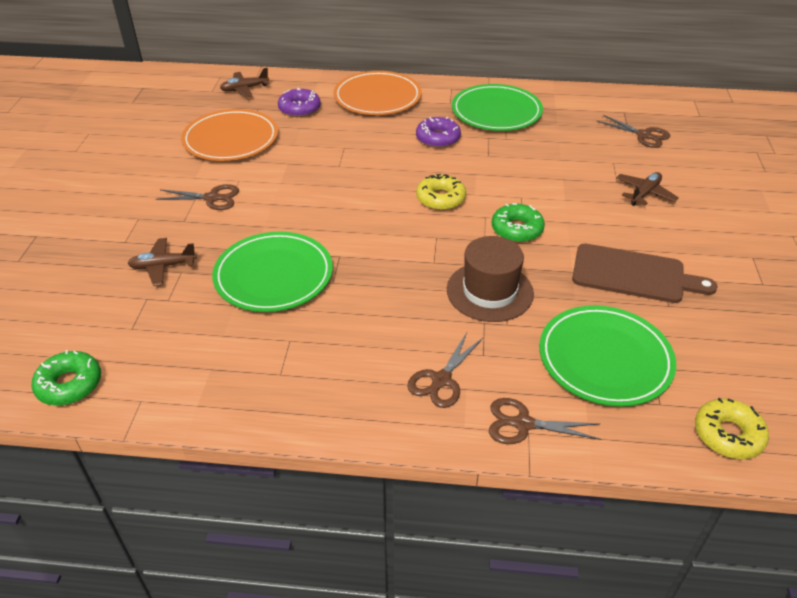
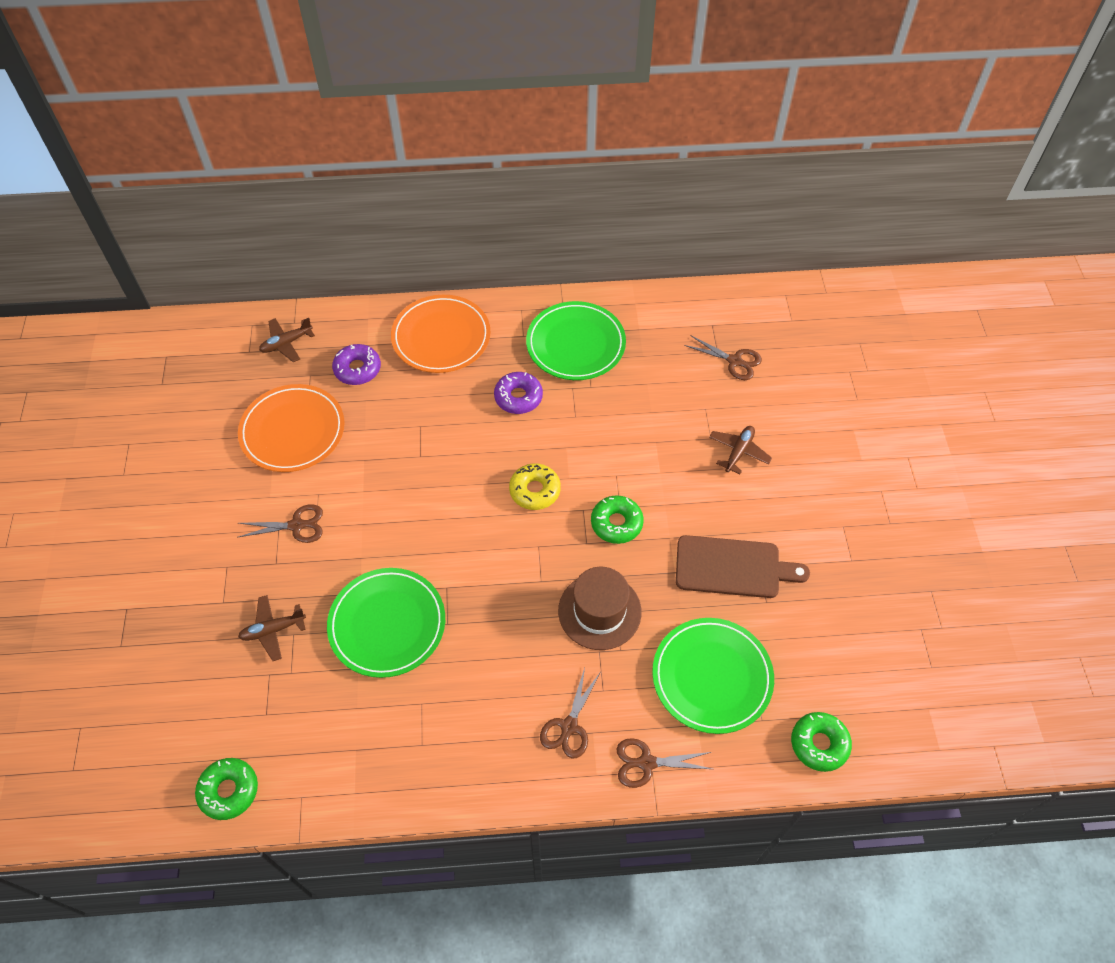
camera: 10 degrees left, 15 degrees up
yellow donut [695,398,769,459] -> green donut [791,712,852,772]

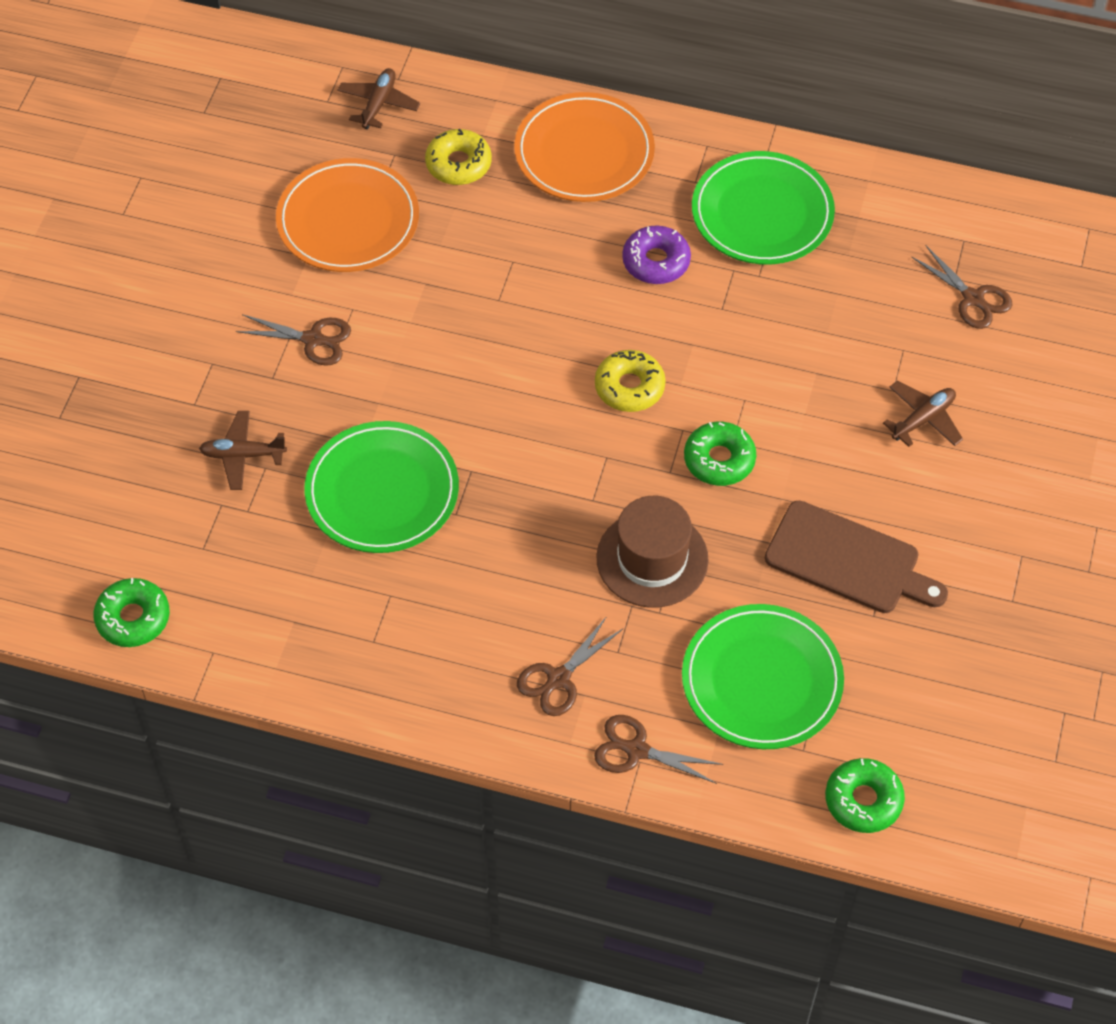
camera: 20 degrees right, 0 degrees up
brown plane [259,318,315,362] -> brown plane turned 120 degrees clockwise [337,68,420,129]
purple donut [332,344,381,385] -> yellow donut [425,129,492,185]

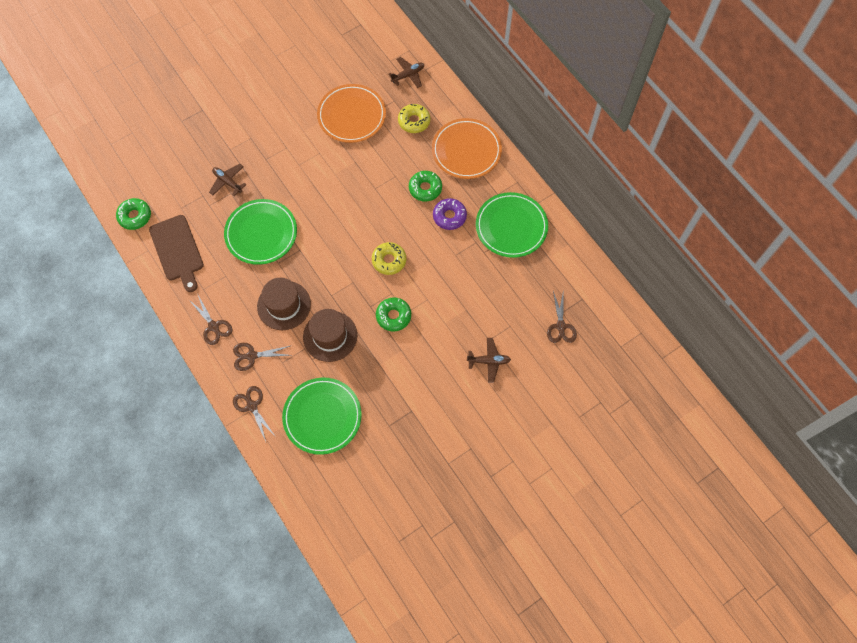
camera: 40 degrees right, 10 degrees up
brown scissors [236,314,351,366] -> brown scissors moved to [189,295,232,345]
brown cutting board [765,501,948,613] -> brown cutting board moved to [149,215,204,292]
green donut [825,758,905,833] -> green donut moved to [409,171,442,202]
none -> brown hat [257,278,311,330]

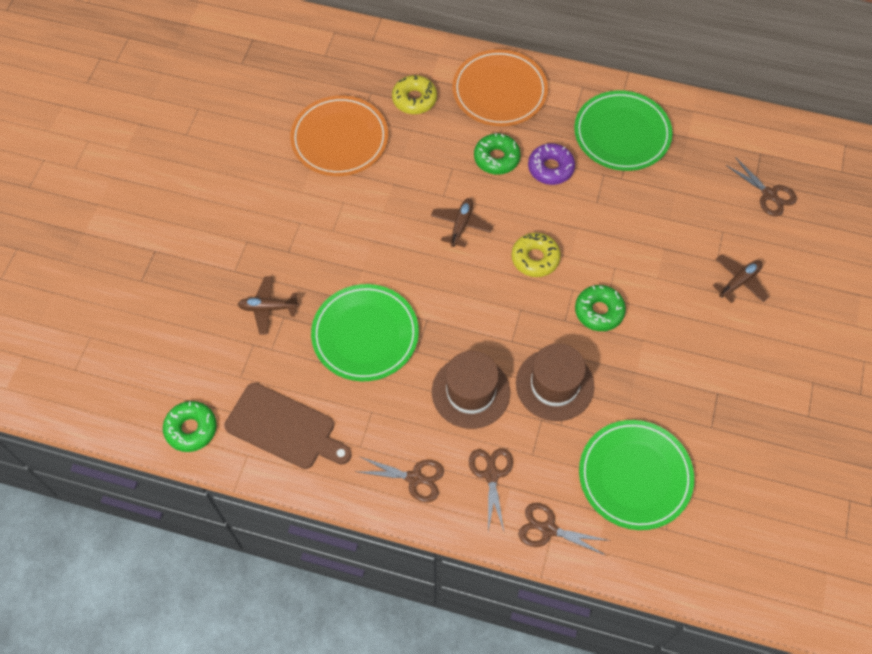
camera: 40 degrees left, 5 degrees down
brown scissors [233,343,292,371] -> brown scissors turned 135 degrees clockwise [469,448,513,531]
brown plane [388,57,424,88] -> brown plane moved to [431,198,493,247]

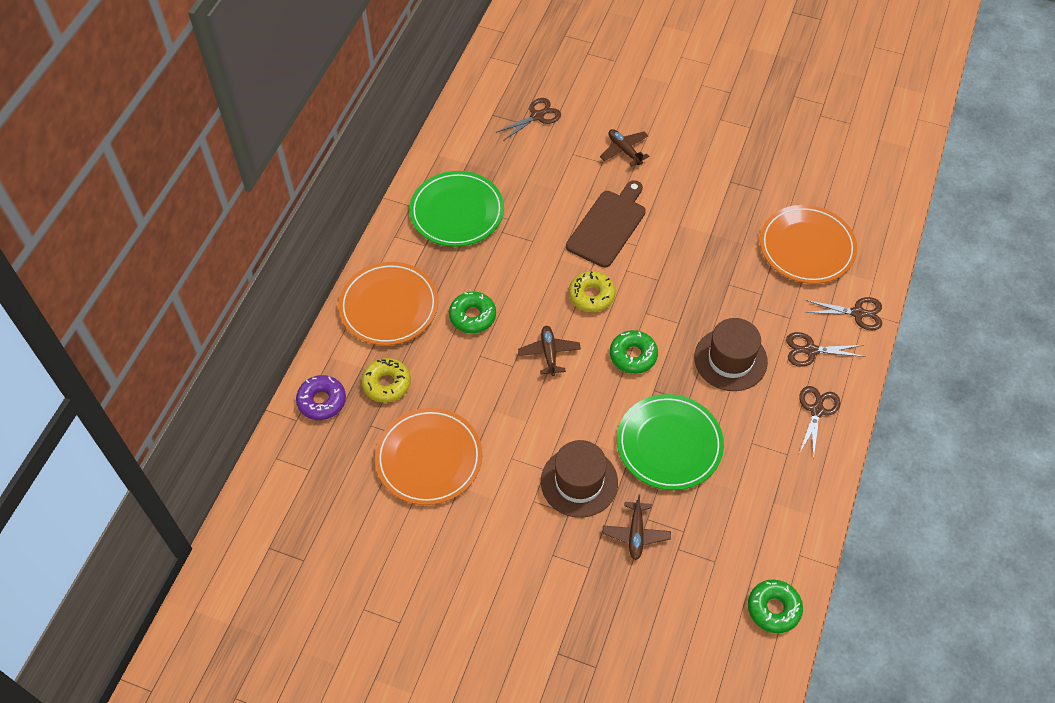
camera: 85 degrees left, 5 degrees down
brown cutting board [224,383,352,469] -> brown cutting board moved to [566,180,646,268]
brown plane [431,198,493,247] -> brown plane turned 60 degrees clockwise [518,326,581,376]
brown hat [516,343,594,421] -> brown hat moved to [541,440,618,518]
brown scissors [518,503,610,556] -> brown scissors turned 105 degrees counterclockwise [805,297,882,330]
purple donut [528,143,575,185] -> purple donut moved to [296,375,346,420]
green donut [575,285,626,331] -> green donut moved to [610,330,658,374]
green plate [579,420,694,530] -> orange plate [760,205,857,284]

